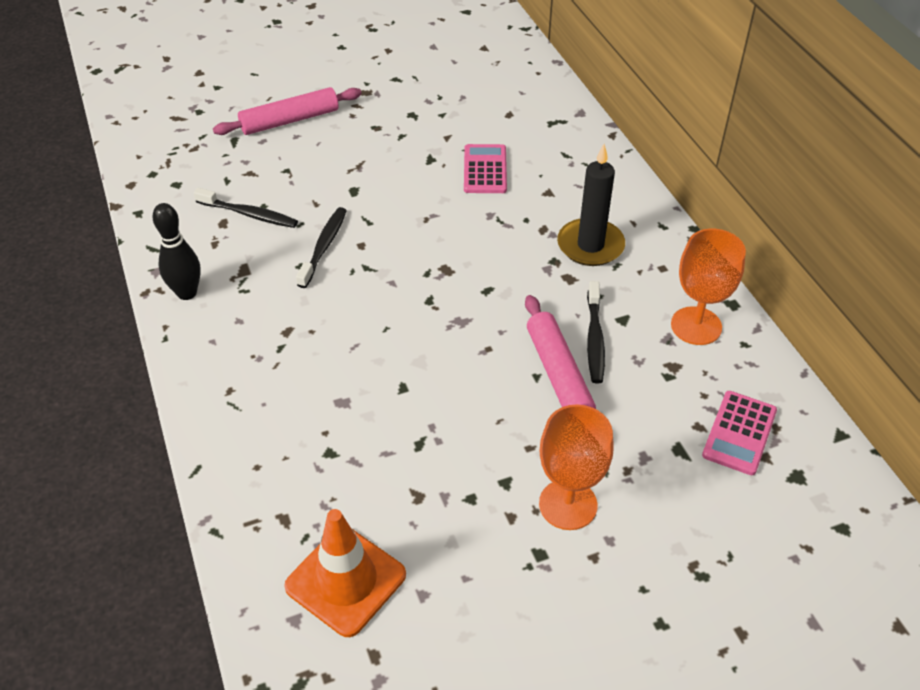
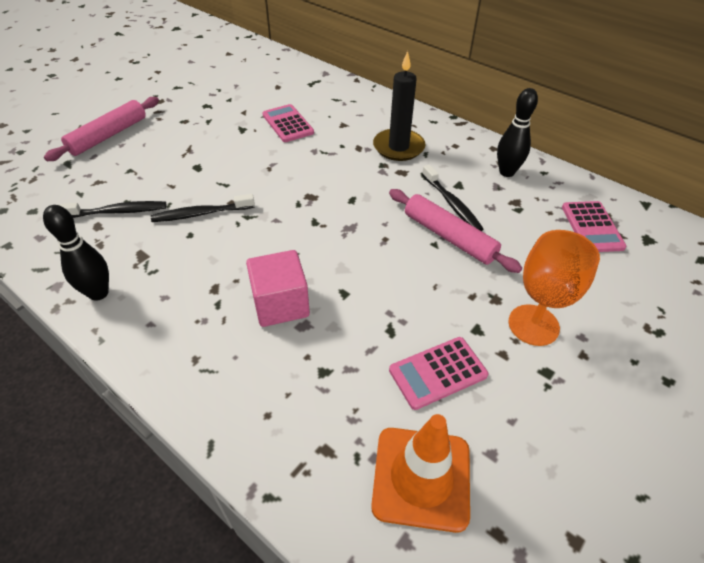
camera: 30 degrees left, 0 degrees up
black toothbrush [296,207,347,288] -> black toothbrush turned 90 degrees counterclockwise [151,194,255,222]
orange goblet [671,229,746,345] -> black bowling pin [497,88,538,177]
none -> pink cube [246,250,310,327]
none -> pink calculator [389,337,488,410]

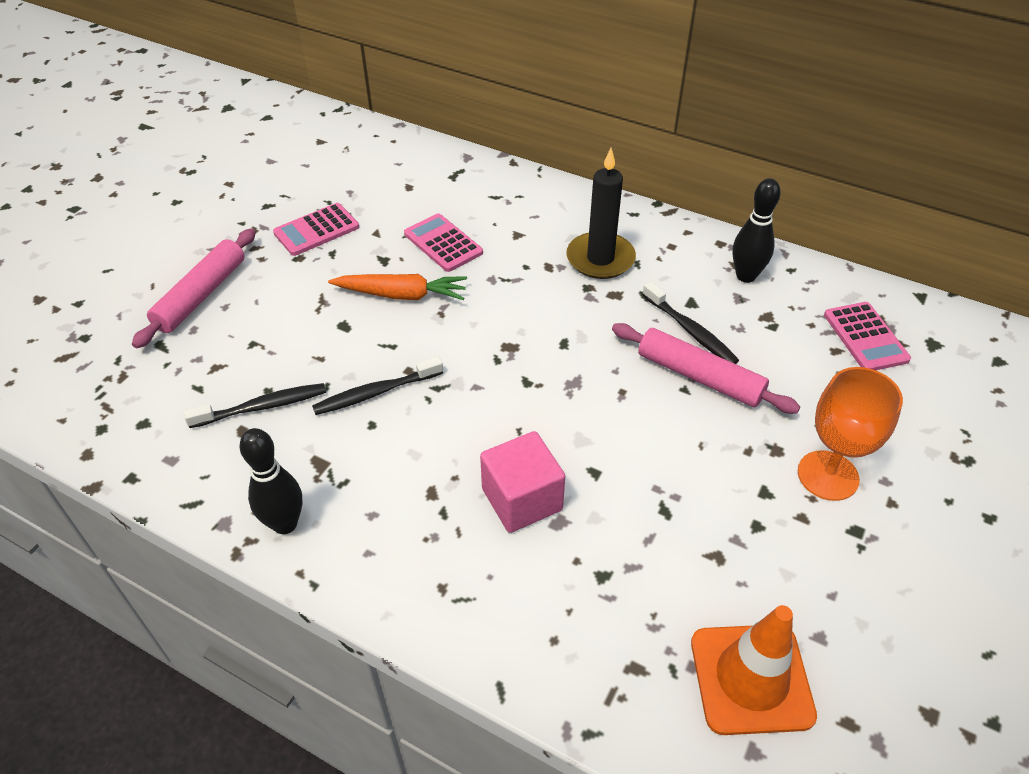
camera: 10 degrees left, 0 degrees up
pink calculator [389,337,488,410] -> pink calculator moved to [273,203,359,256]
none -> orange carrot [328,274,467,300]

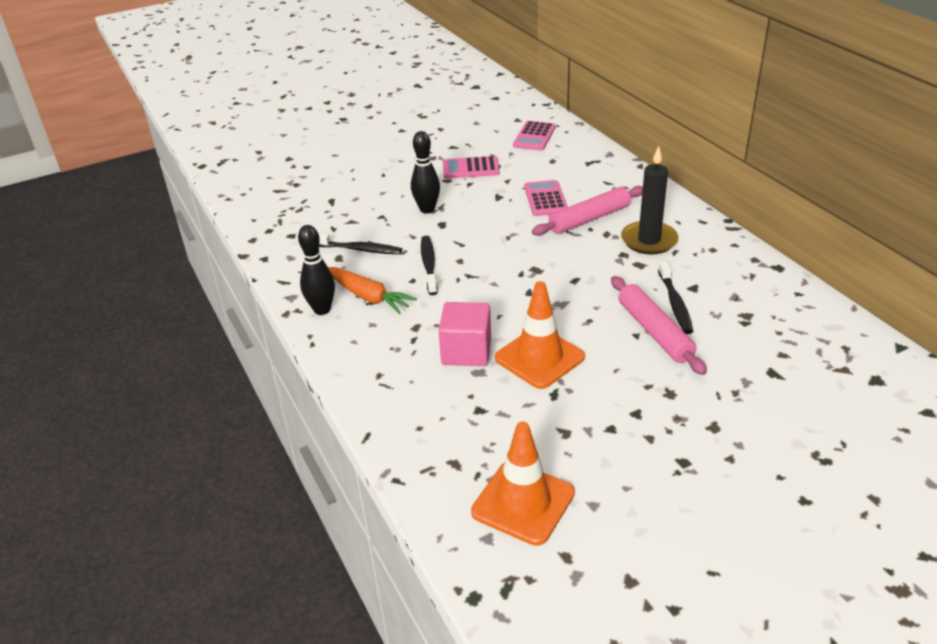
camera: 35 degrees right, 10 degrees down
pink rolling pin [132,228,256,348] -> pink rolling pin moved to [532,186,643,236]
black toothbrush [312,357,443,415] -> black toothbrush turned 75 degrees clockwise [421,236,438,295]
orange carrot [328,274,467,300] -> orange carrot moved to [328,267,417,314]
black bowling pin [732,178,781,283] -> black bowling pin moved to [411,131,440,214]
orange goblet [798,367,903,501] -> none
pink calculator [824,302,911,370] -> pink calculator moved to [513,121,556,151]
none -> orange traffic cone [495,281,585,389]

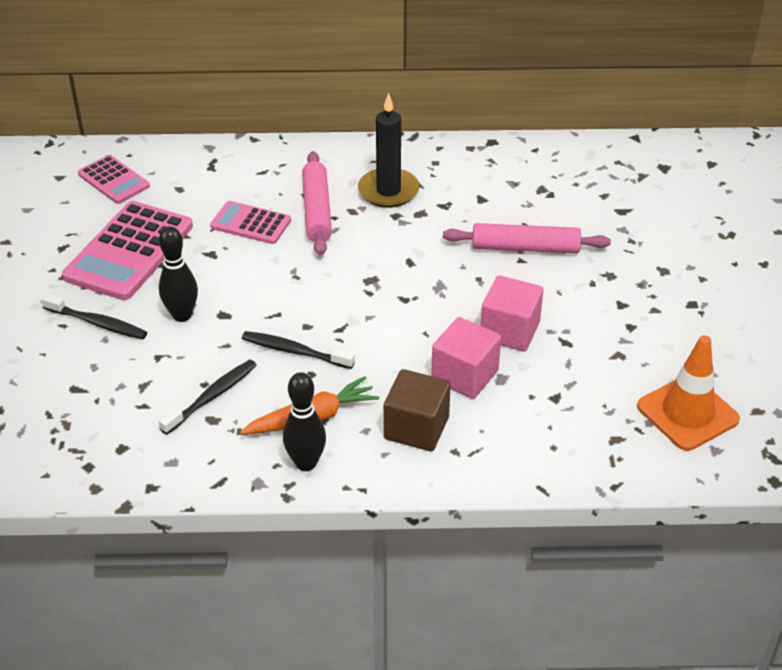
camera: 65 degrees left, 5 degrees up
pink calculator [443,156,500,179] -> pink calculator [62,201,193,300], size x1.75
orange traffic cone [495,281,585,389] -> pink cube [481,275,543,351]
black toothbrush [658,261,693,334] -> black toothbrush moved to [41,294,147,340]
none -> brown cube [384,369,451,452]

